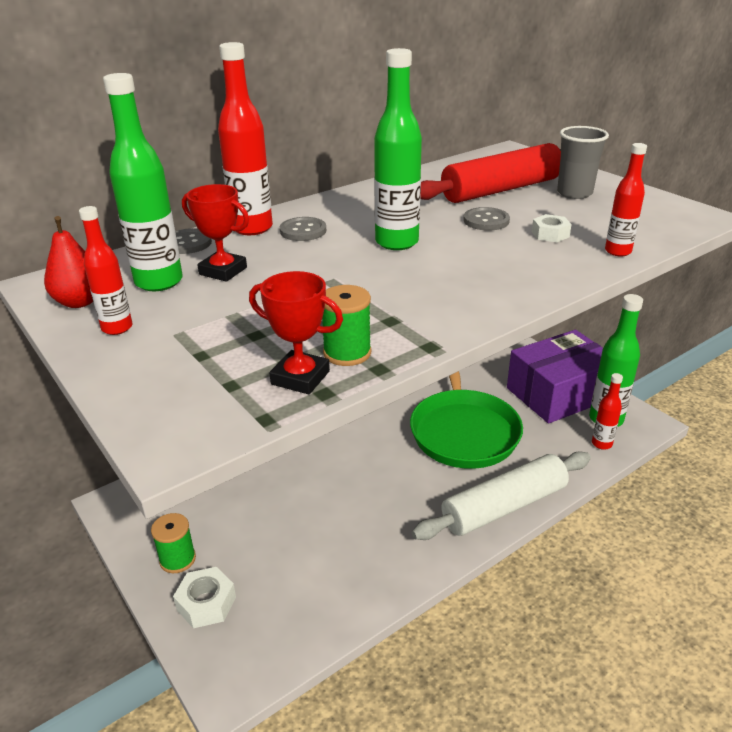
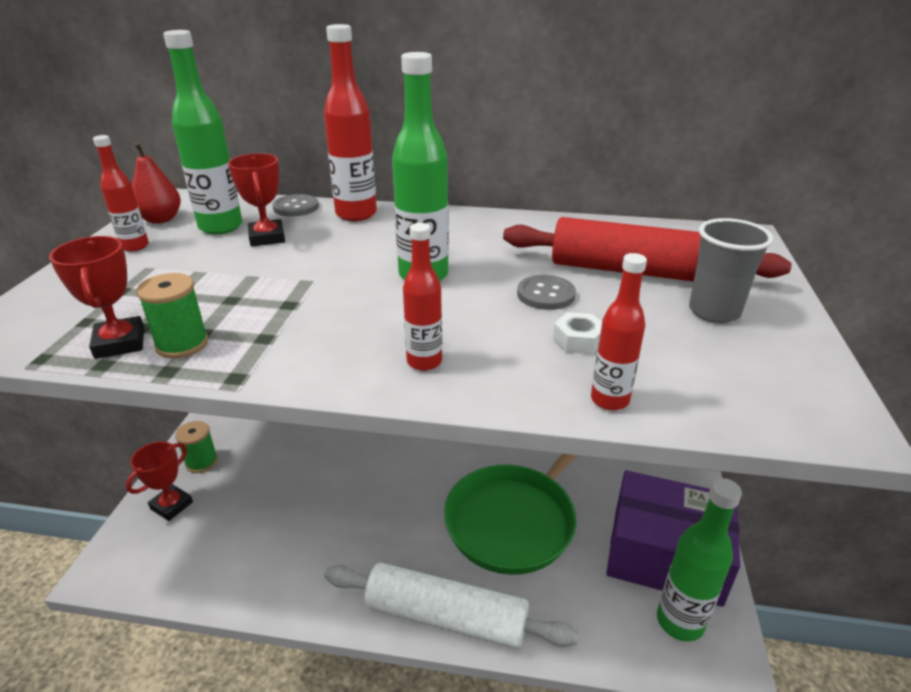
camera: 45 degrees right, 0 degrees up
white nut [173,567,236,628] -> red trophy [126,442,193,521]
grey button [280,217,326,241] -> none
red bottle [592,373,623,450] -> red bottle moved to [403,223,442,371]

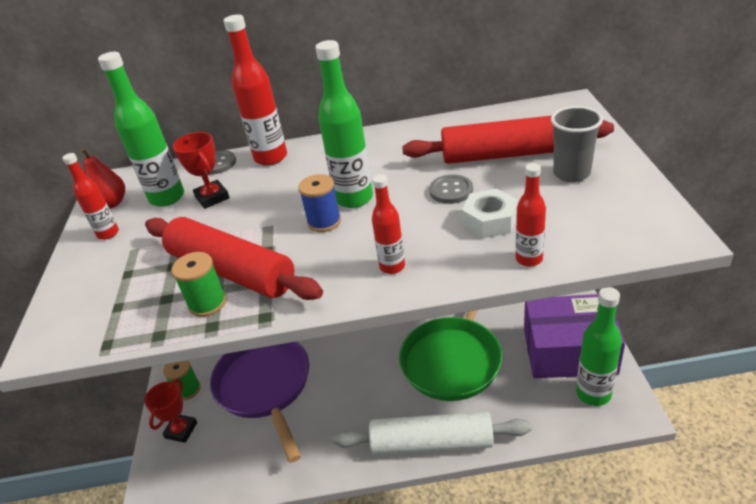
camera: 10 degrees left, 5 degrees up
red trophy [49,236,144,359] -> none
white nut [553,312,602,354] -> white nut [462,189,518,238], size x1.50
none -> red rolling pin [145,217,323,300]
none -> purple pan [210,341,309,463]
none -> blue spool [298,174,341,232]

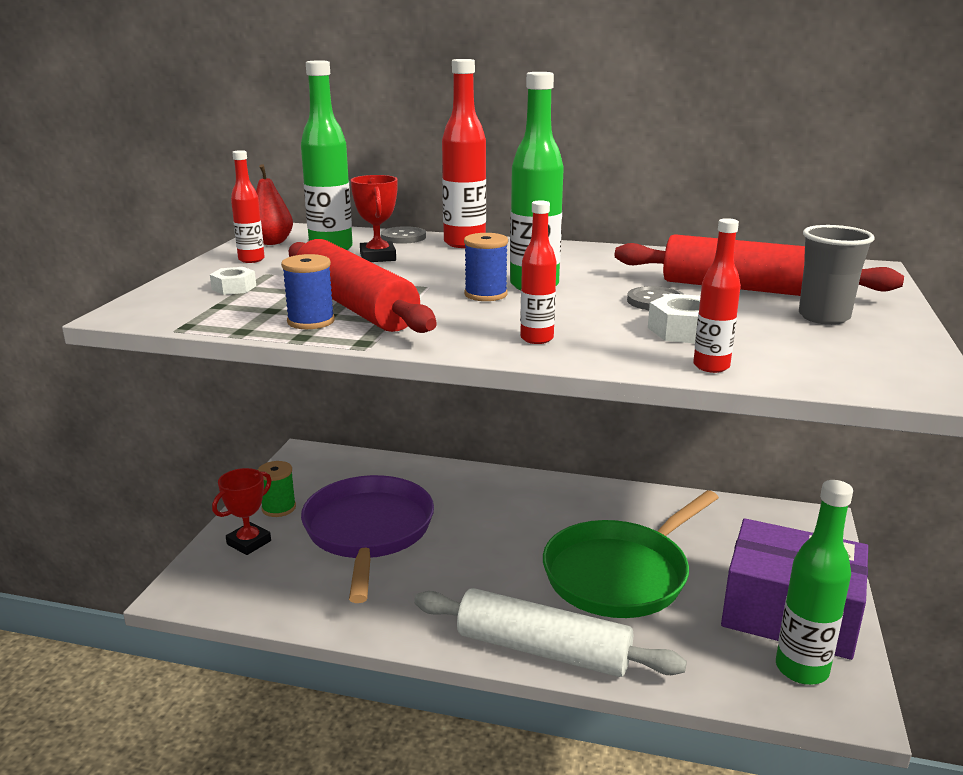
camera: 15 degrees right, 15 degrees down
green spool [171,252,226,317] -> blue spool [281,254,335,329]
none -> white nut [210,267,256,295]

